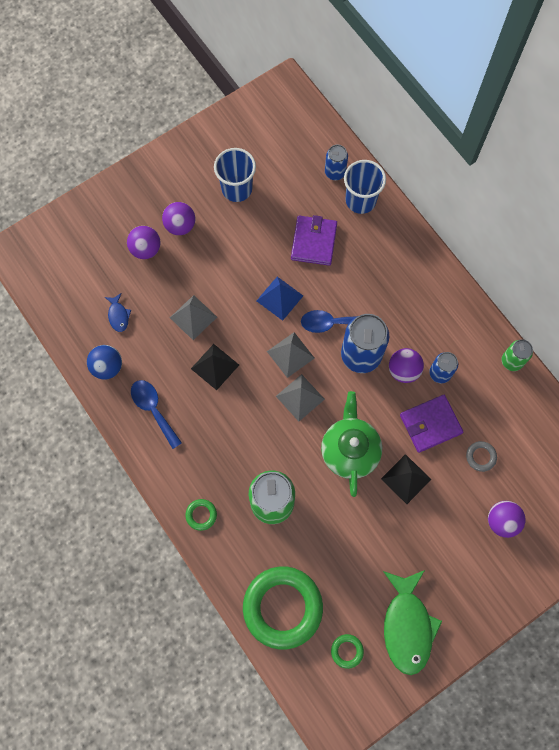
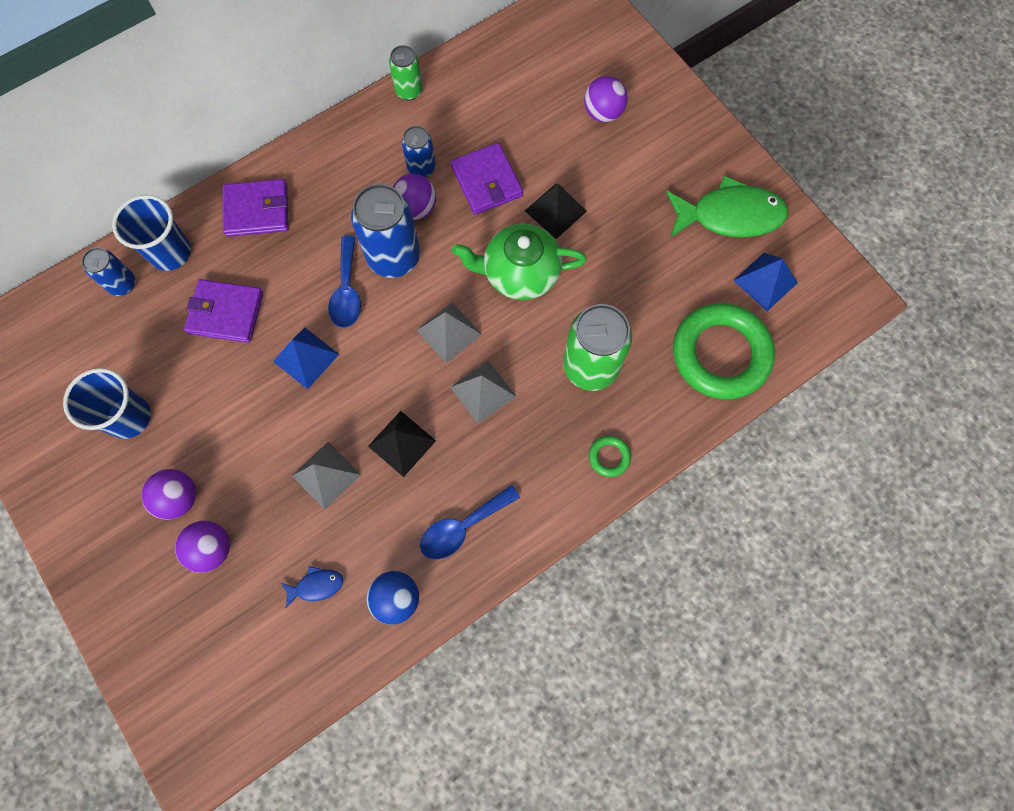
camera: 90 degrees left, 0 degrees up
grey pyramid [267,332,315,378] -> grey pyramid moved to [450,361,516,424]
green ring [331,634,364,669] -> blue pyramid [733,253,797,311]
grey ring [466,441,497,472] -> none
none -> purple wallet [223,179,289,237]

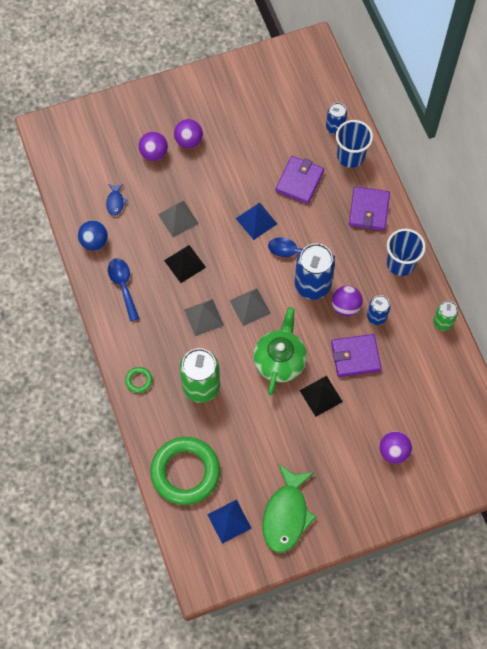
camera: 105 degrees right, 5 degrees down
blue cup [63,368,151,439] -> blue cup moved to [387,229,426,276]

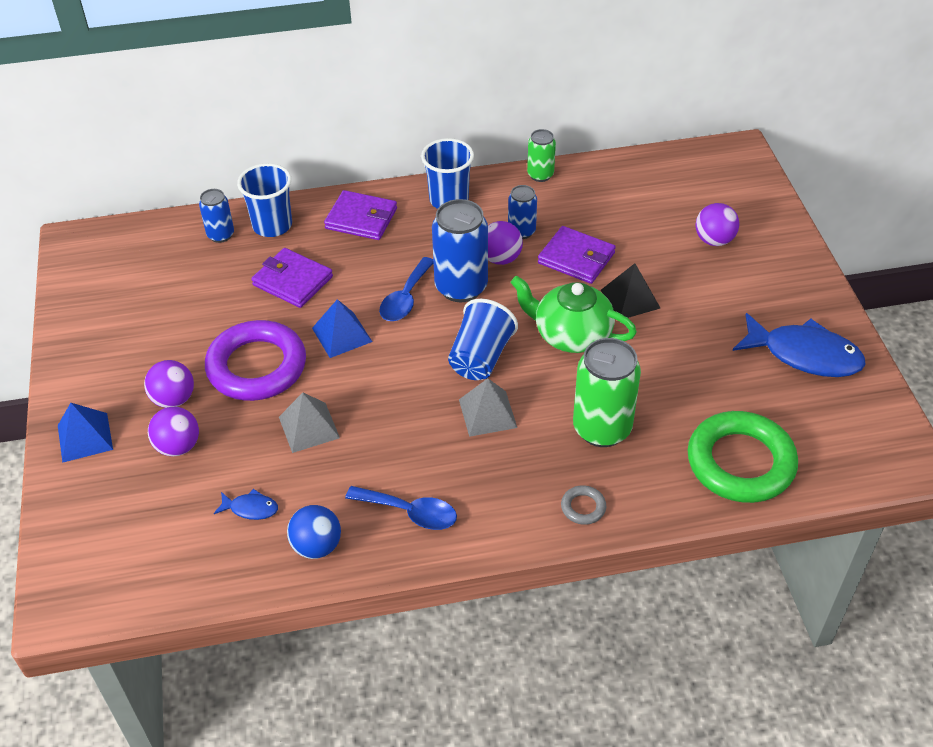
camera: 80 degrees left, 20 degrees down
blue spoon [108,258,140,321] -> blue spoon turned 150 degrees counterclockwise [345,486,457,530]
green ring [125,367,152,393] -> grey ring [561,486,606,525]
black pyramid [164,245,206,283] -> none
blue pyramid [207,499,252,544] -> blue pyramid moved to [58,403,113,463]
grey pyramid [230,288,271,326] -> blue cup [448,299,518,380]
green fish [262,464,316,553] -> blue fish [733,313,866,377]
purple wallet [331,334,382,377] -> purple wallet turned 60 degrees counterclockwise [538,226,616,284]
none -> purple ring [205,320,306,401]

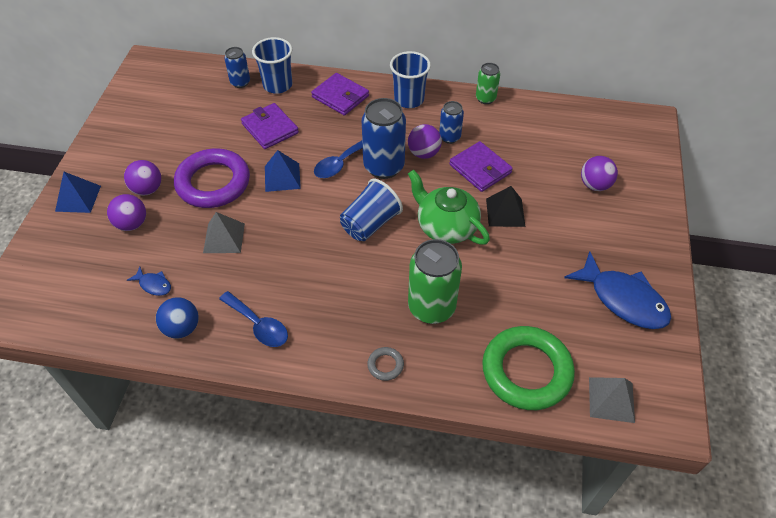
camera: 20 degrees right, 5 degrees up
grey pyramid [459,378,517,437] -> grey pyramid moved to [589,377,635,423]

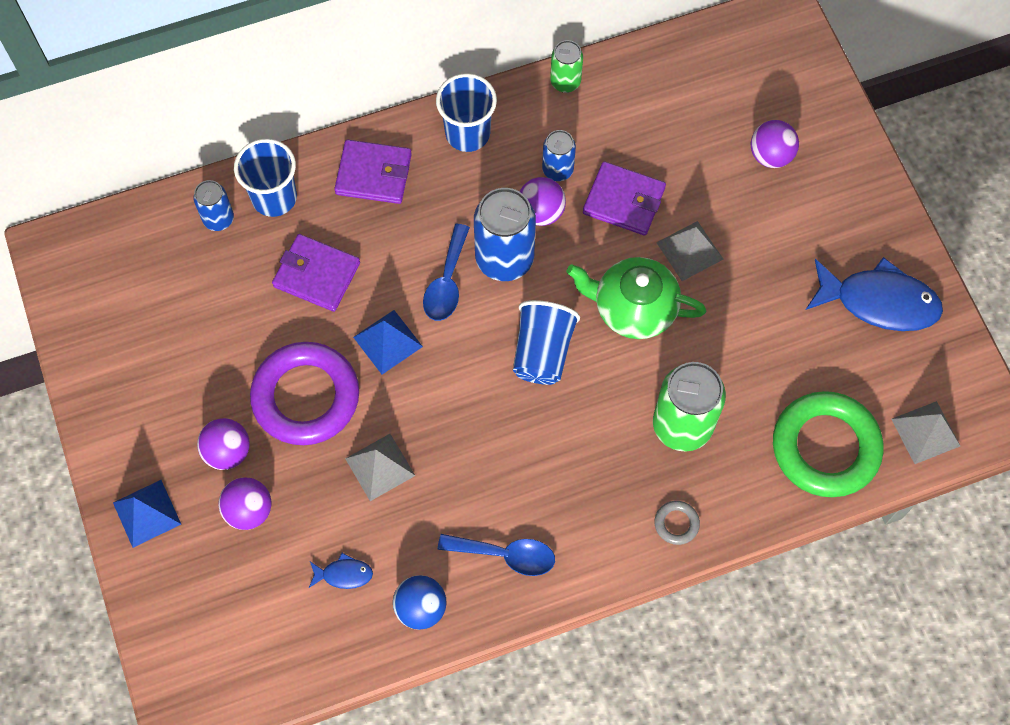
camera: 30 degrees left, 15 degrees up
black pyramid [486,186,526,227] -> grey pyramid [656,221,723,281]

